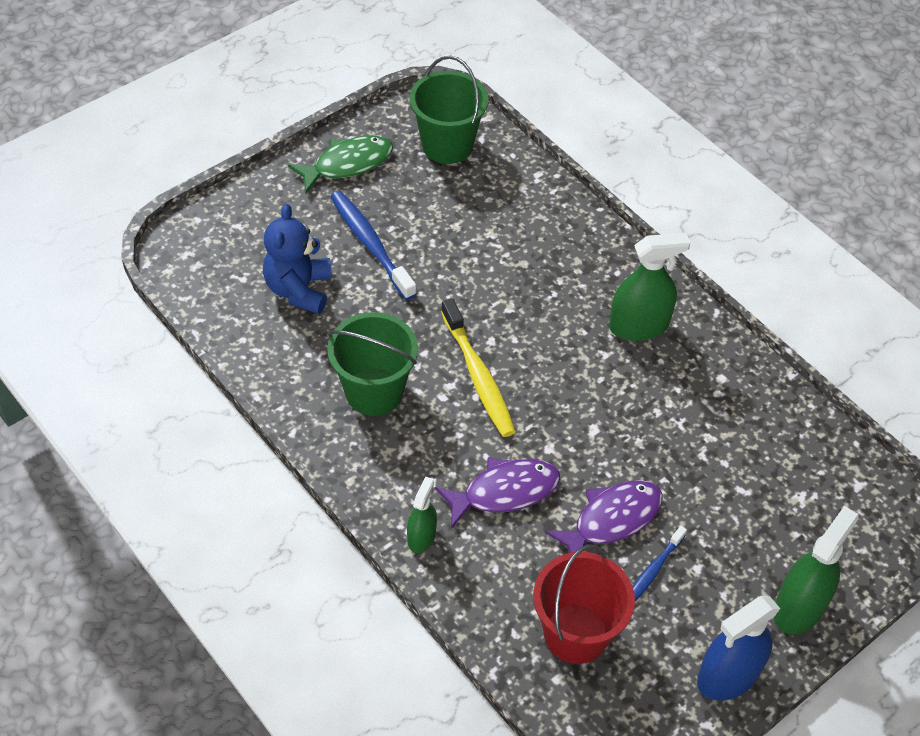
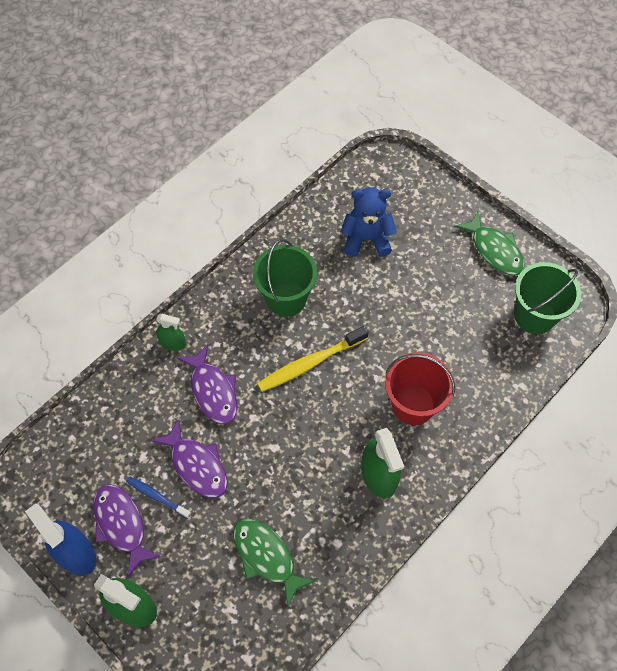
camera: 85 degrees right, 10 degrees up
blue toothbrush [330,191,417,300] -> none
red bucket [533,544,635,664] -> red bucket moved to [385,352,455,425]
none -> purple fish [93,484,161,577]
none -> green fish [233,519,315,607]

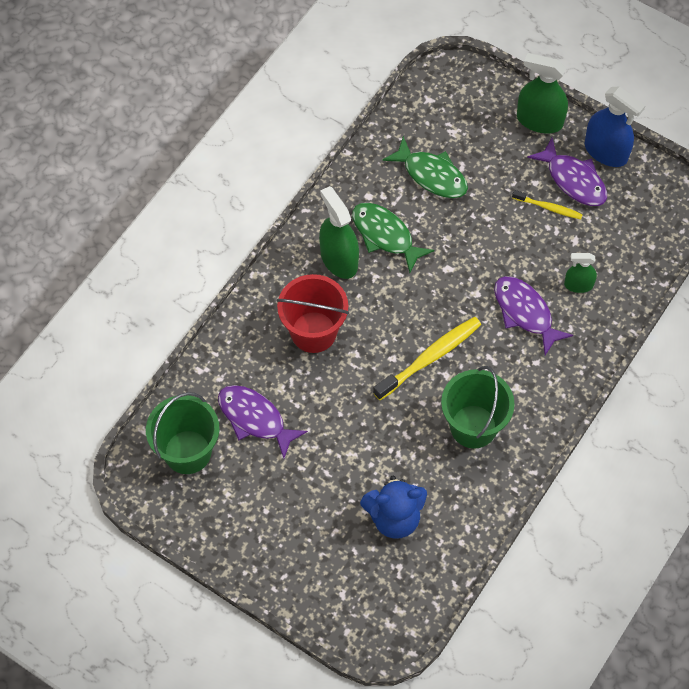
camera: 170 degrees right, 0 degrees up
blue toothbrush [126,477,191,519] -> yellow toothbrush [512,190,583,219]
purple fish [152,419,228,498] -> purple fish moved to [218,385,308,458]
green spray bottle [156,314,186,351] -> green spray bottle moved to [564,253,597,293]
green fish [455,210,525,276] -> green fish moved to [352,203,434,273]

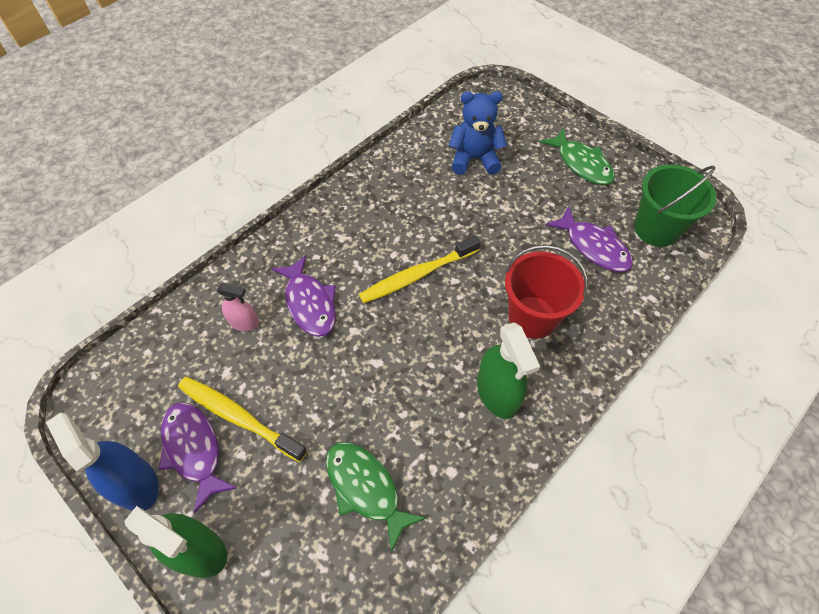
camera: 170 degrees left, 5 degrees down
green fish [352,203,434,273] -> green fish moved to [540,128,615,185]
green bucket [441,366,515,449] -> none
yellow toothbrush [512,190,583,219] -> yellow toothbrush [178,377,308,462], size x1.76
green spray bottle [564,253,597,293] -> pink spray bottle [217,283,259,331]

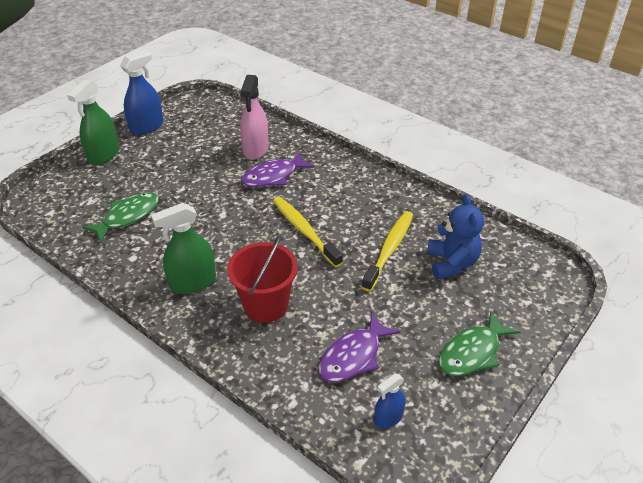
camera: 85 degrees right, 15 degrees down
purple fish [159,402,237,514] -> none
yellow toothbrush [178,377,308,462] -> yellow toothbrush moved to [362,211,413,291]
pink spray bottle [217,283,259,331] -> pink spray bottle [240,75,269,160], size x1.72
green bucket [634,165,716,247] -> blue spray bottle [374,374,405,429]

